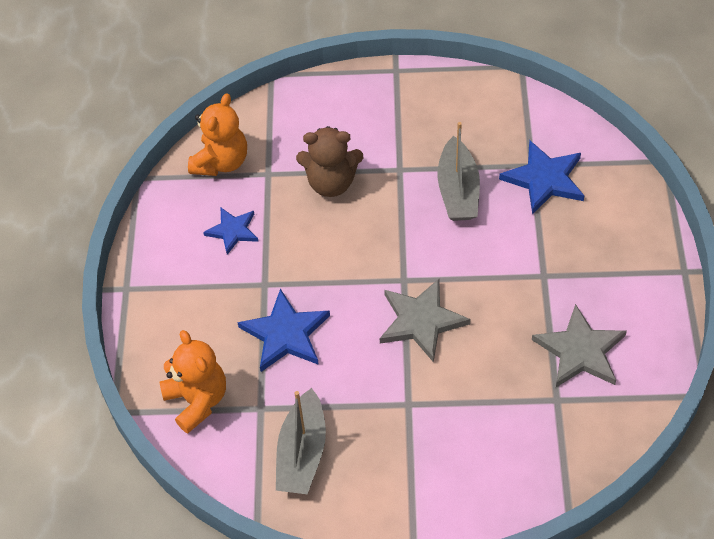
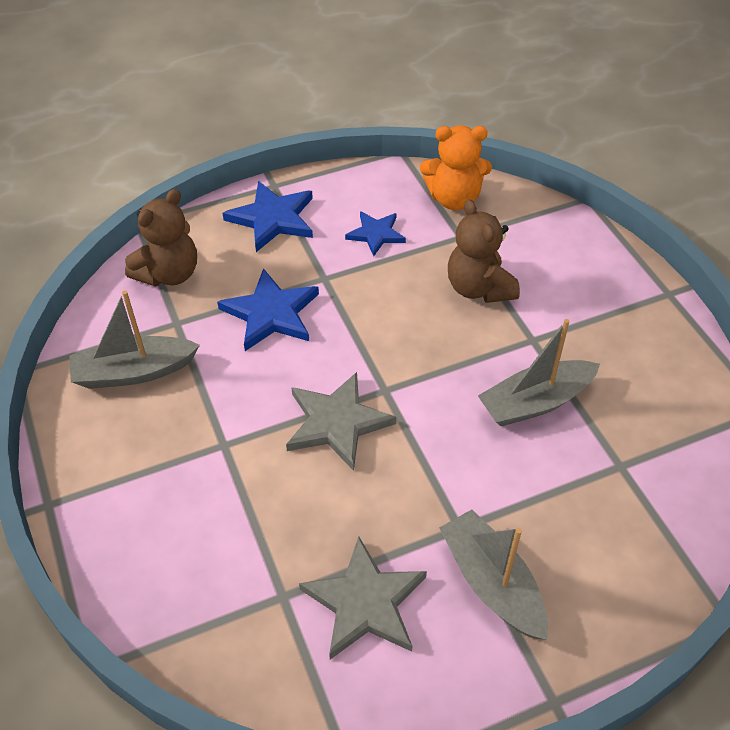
camera: 65 degrees right, 5 degrees down
orange teddy bear [160,330,226,434] -> brown teddy bear [125,189,197,287]
blue star [499,141,584,215] -> blue star moved to [223,181,313,252]
none -> grey boat [439,510,548,640]

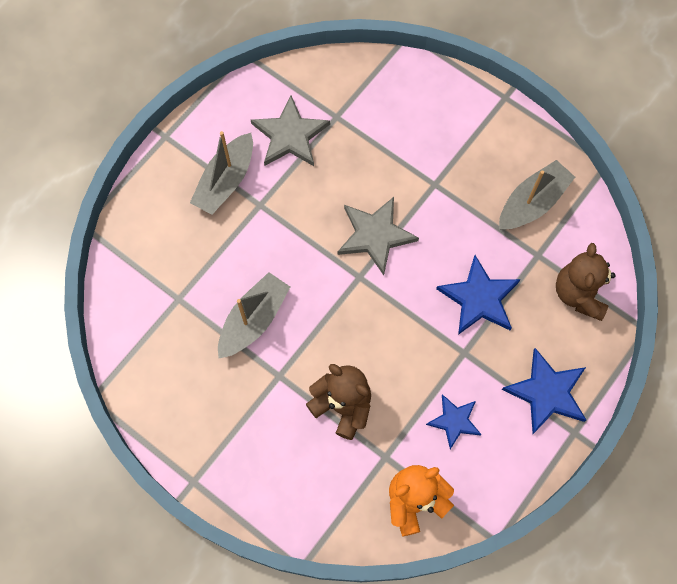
camera: 150 degrees right, 20 degrees up
grey boat [439,510,548,640] -> grey boat turned 90 degrees clockwise [190,131,253,215]

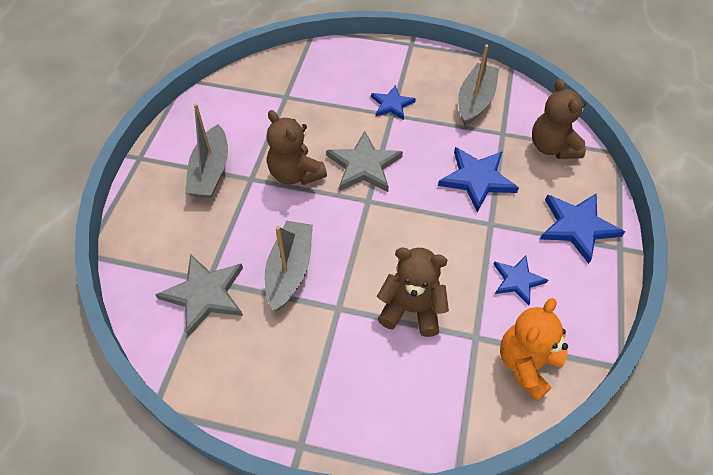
camera: 25 degrees left, 15 degrees down
grey star [251,96,330,166] -> grey star moved to [155,254,243,337]
none -> brown teddy bear [267,110,327,185]
none -> blue star [371,85,416,120]

